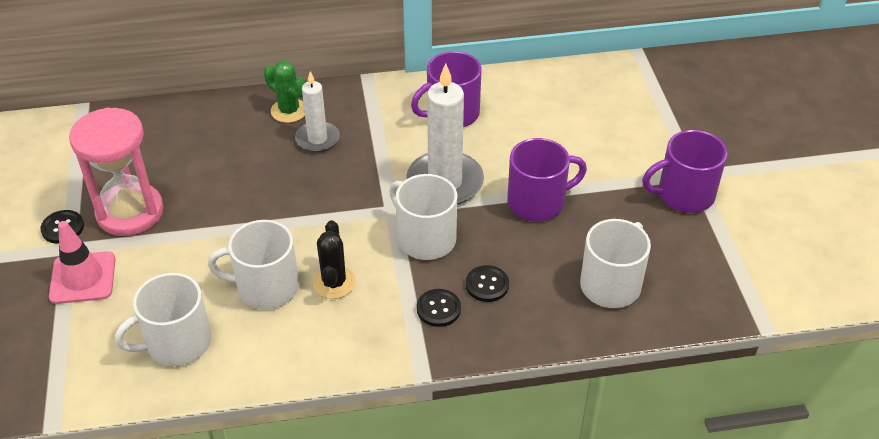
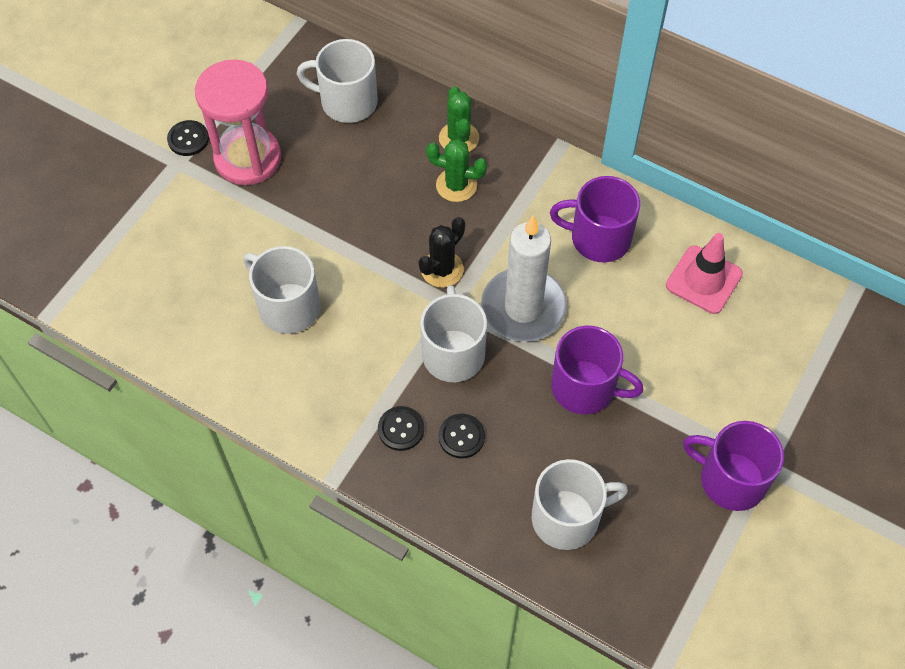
camera: 40 degrees right, 15 degrees up
pink traffic cone [49,221,116,304] -> pink traffic cone moved to [666,233,743,314]
white mug [115,273,211,366] -> white mug moved to [297,39,378,123]
white candle [295,71,340,152] -> green cactus [426,139,487,202]
black cactus [313,220,356,299] -> black cactus moved to [419,217,465,288]

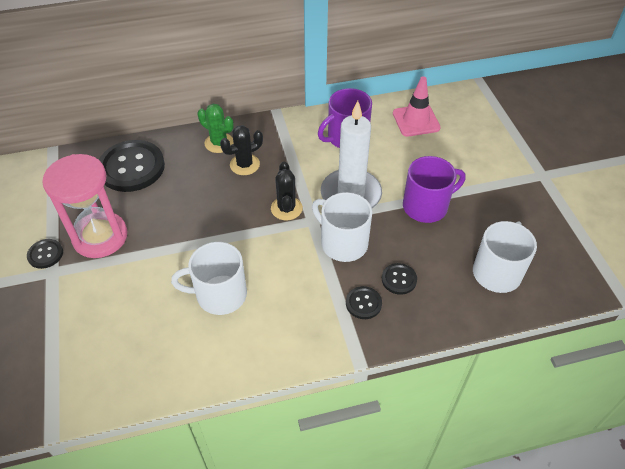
camera: 45 degrees left, 10 degrees down
white mug [297,39,378,123] -> black button [99,140,165,192]
green cactus [426,139,487,202] -> black cactus [220,125,263,175]
purple mug [683,421,784,511] -> none

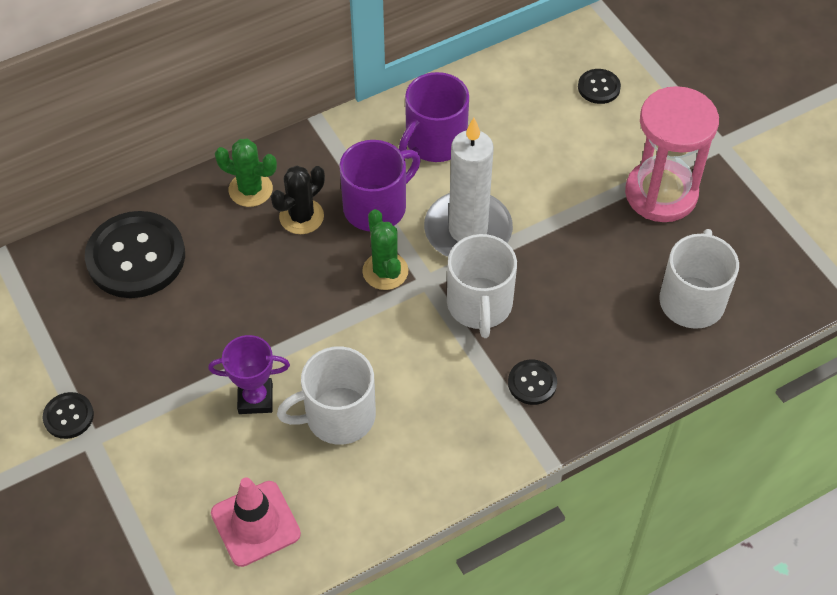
camera: 15 degrees left, 5 degrees up
pink hourglass [42,154,127,258] -> pink hourglass moved to [625,86,719,222]
black cactus [271,162,303,220] -> green cactus [362,209,408,290]
white mug [312,192,372,262] -> white mug turned 120 degrees counterclockwise [447,234,517,338]
black button [382,263,417,295] -> black button moved to [578,69,621,104]
pink traffic cone [393,76,441,137] -> pink traffic cone moved to [211,477,301,567]
purple mug [403,156,465,223] -> purple mug moved to [339,140,421,231]
none -> purple trophy [208,335,290,414]

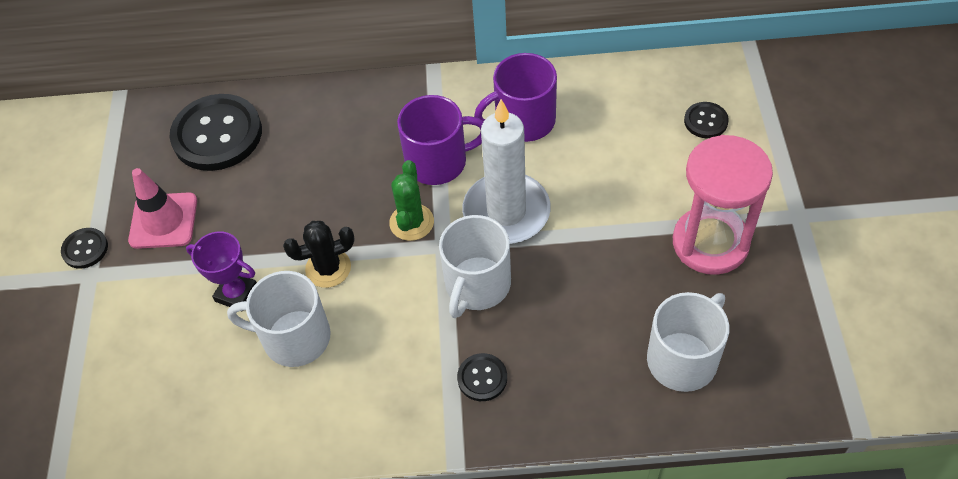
camera: 30 degrees right, 0 degrees up
pink traffic cone [211,477,301,567] -> pink traffic cone moved to [128,168,197,249]
green cactus [215,139,277,207] -> none
black cactus [271,166,325,234] -> black cactus moved to [283,221,355,288]

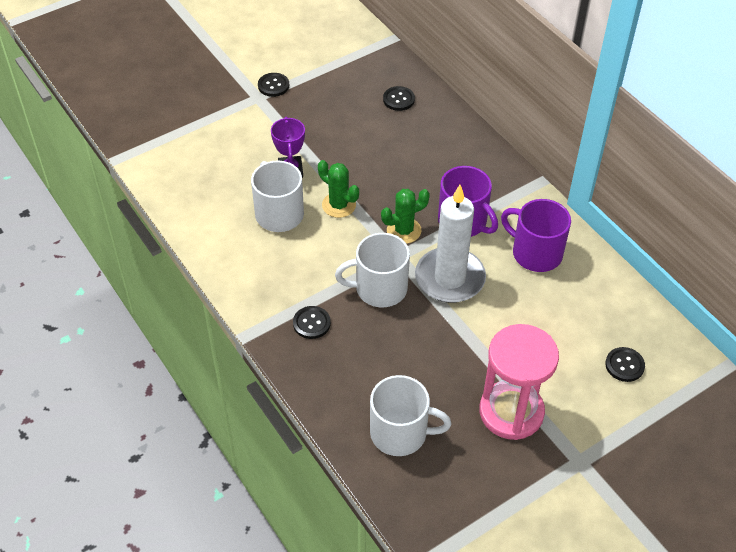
camera: 55 degrees right, 5 degrees down
pink traffic cone [128,168,197,249] -> none
black button [170,94,262,171] -> black button [383,86,415,111], size x0.47
black cactus [283,221,355,288] -> green cactus [318,160,359,218]

